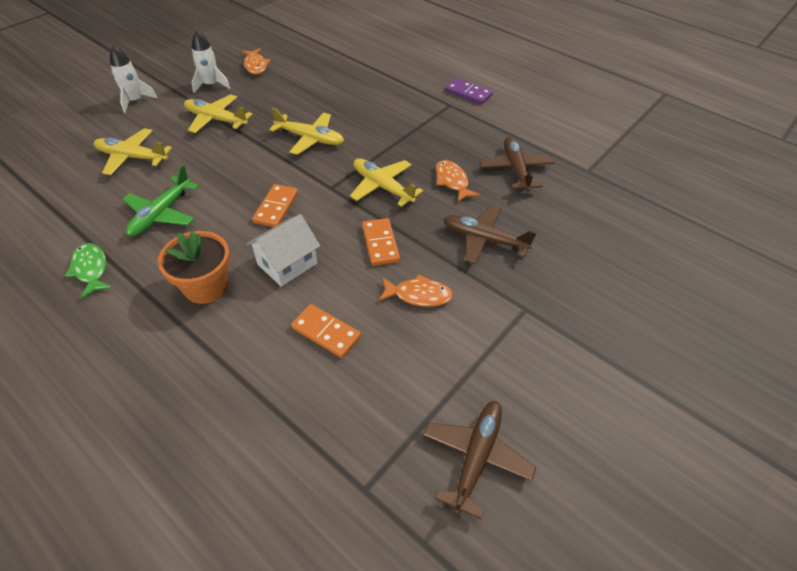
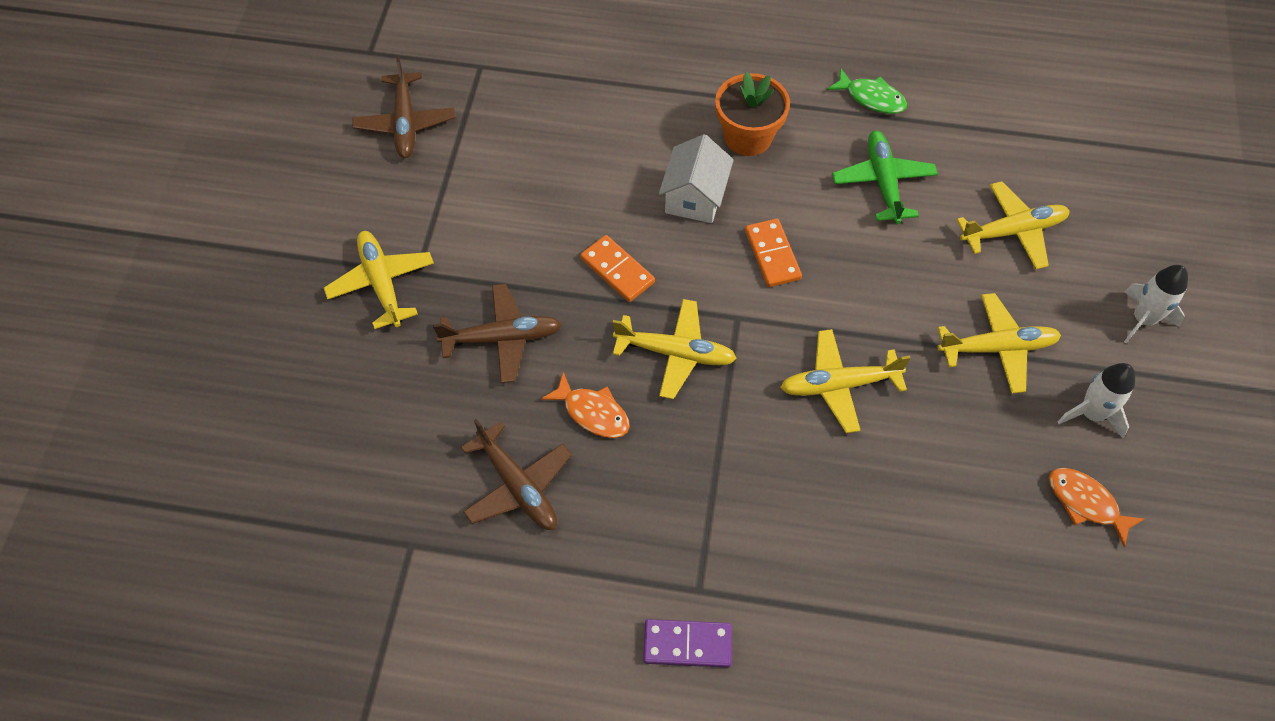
camera: 150 degrees right, 10 degrees up
orange domino [291,304,361,358] -> none
orange fish [378,274,453,307] -> none
none -> yellow plane [324,231,434,329]

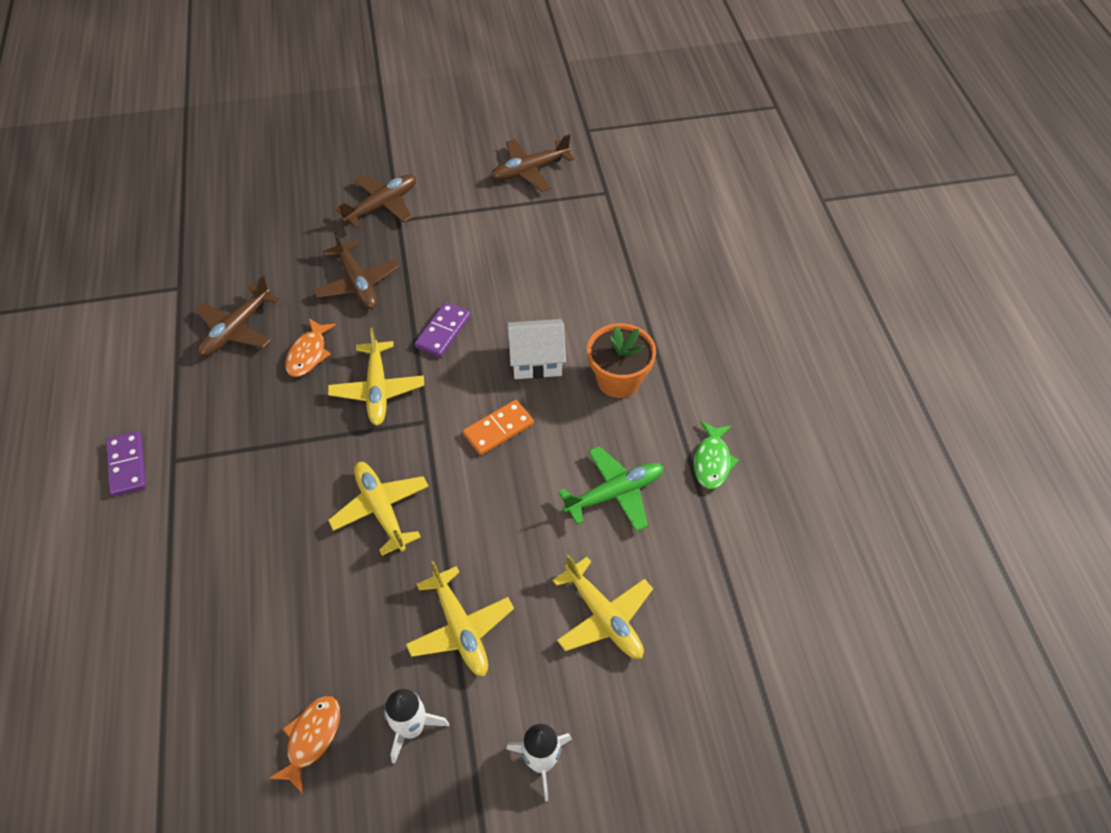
camera: 70 degrees right, 5 degrees down
yellow plane [324,231,434,329] -> brown plane [336,174,416,228]
orange domino [580,235,655,302] -> purple domino [414,302,471,357]

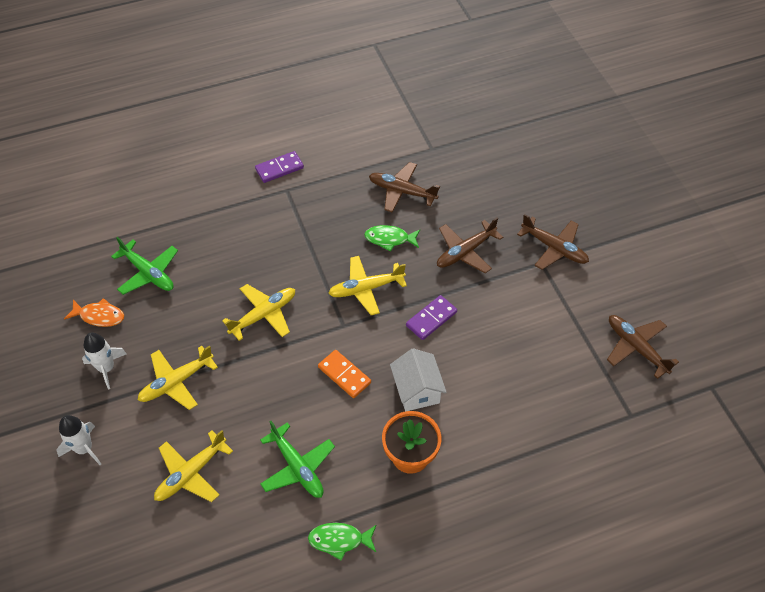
camera: 80 degrees right, 0 degrees up
orange fish [285,318,336,377] -> green fish [364,225,420,252]
purple domino [414,302,471,357] -> purple domino turned 60 degrees counterclockwise [406,295,457,340]
none -> green plane [111,237,178,295]

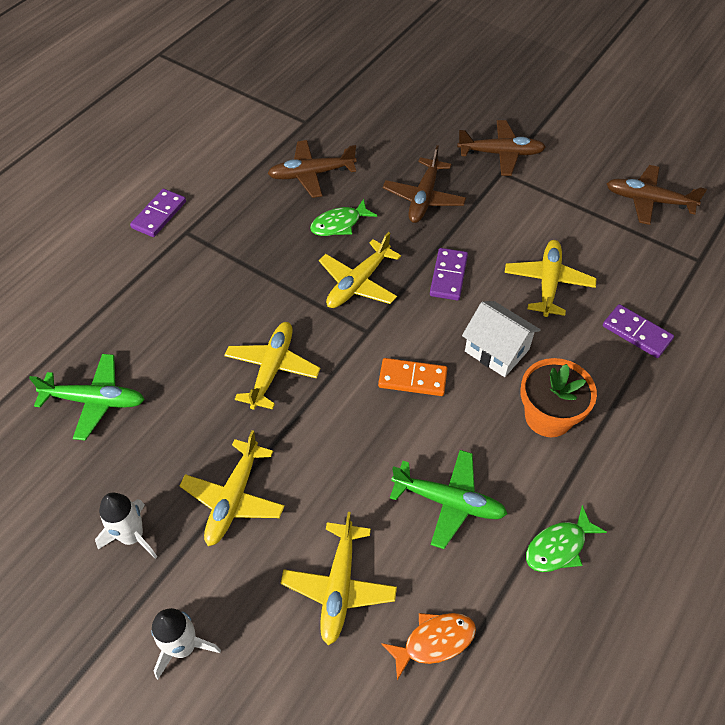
camera: 35 degrees left, 0 degrees up
orange fish [64,298,124,327] -> orange fish moved to [381,613,476,680]
none -> yellow plane [504,240,597,317]
none -> purple domino [603,304,674,358]

